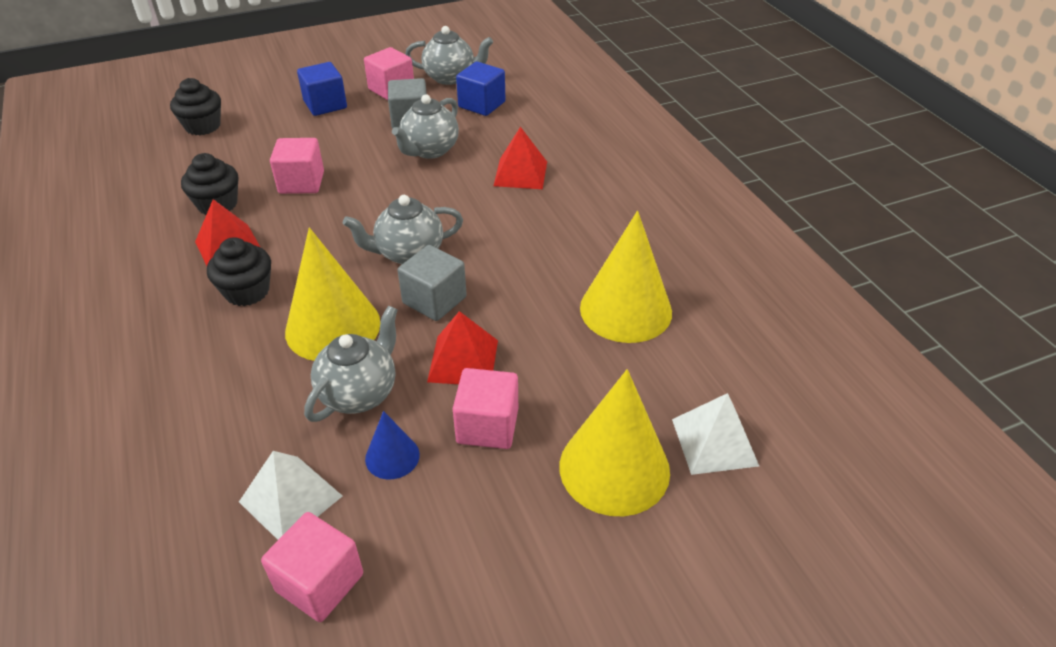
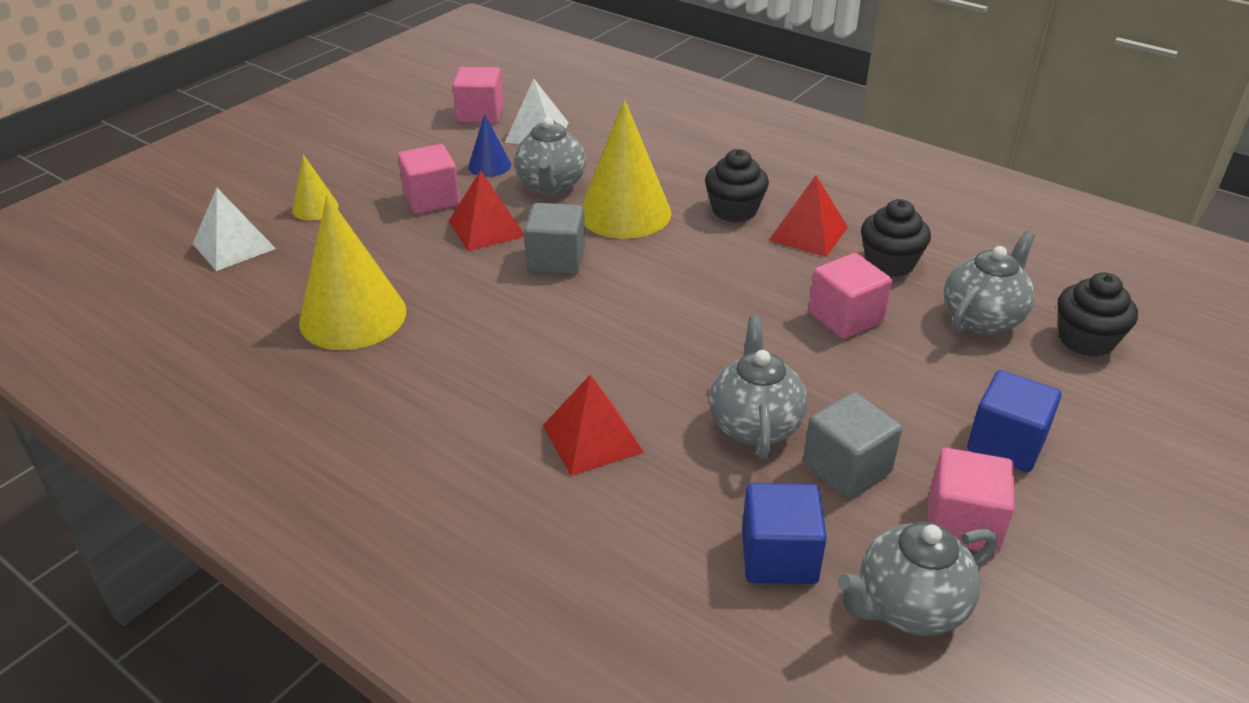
camera: 150 degrees right, 5 degrees down
grey teapot [343,195,463,264] -> grey teapot moved to [944,231,1035,335]
yellow cone [560,369,670,516] -> yellow cone [292,155,339,221], size x0.50

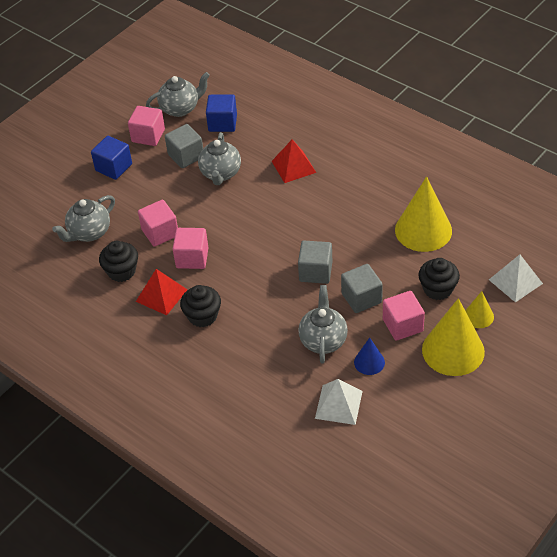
camera: 175 degrees left, 10 degrees up
red pyramid [449,170,525,251] -> grey cube [341,264,383,313]
pink cube [452,67,503,123] -> pink cube moved to [173,228,209,269]
yellow cone [581,99,671,239] -> yellow cone moved to [422,298,485,376]
black cupcake [1058,273,1138,357] -> black cupcake moved to [418,258,460,300]

